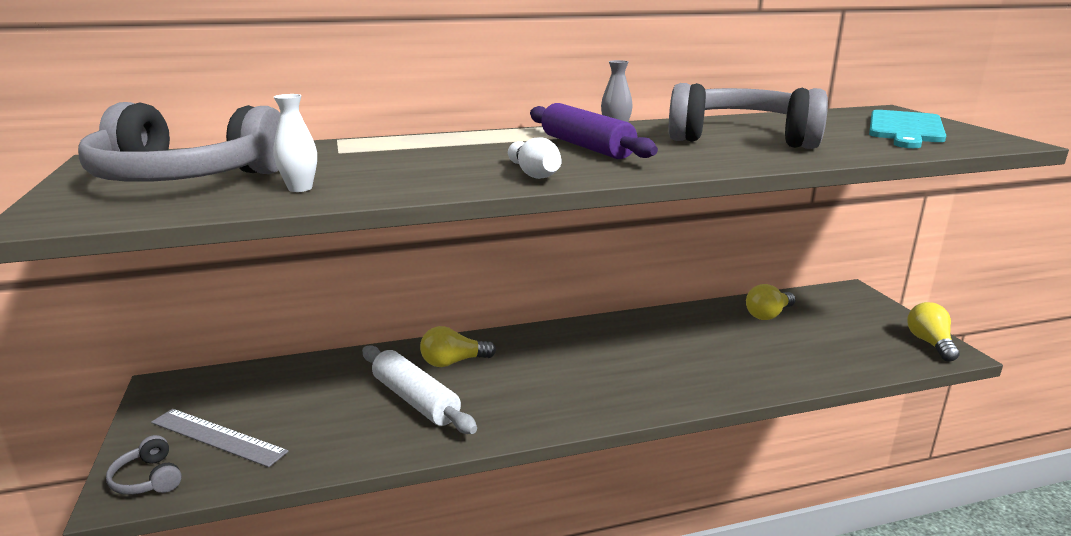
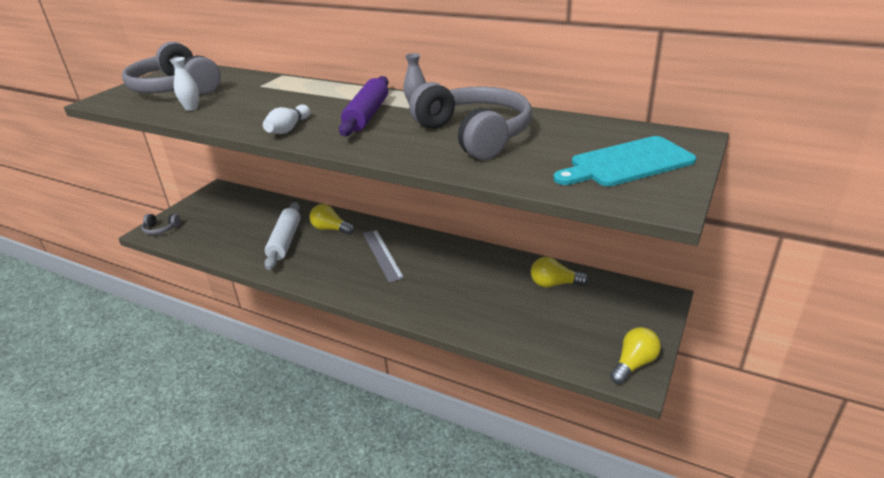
camera: 45 degrees right, 10 degrees up
grey headphones [106,435,182,495] -> grey headphones turned 90 degrees counterclockwise [141,214,181,235]
grey ruler [151,409,289,467] -> grey ruler moved to [363,230,404,283]

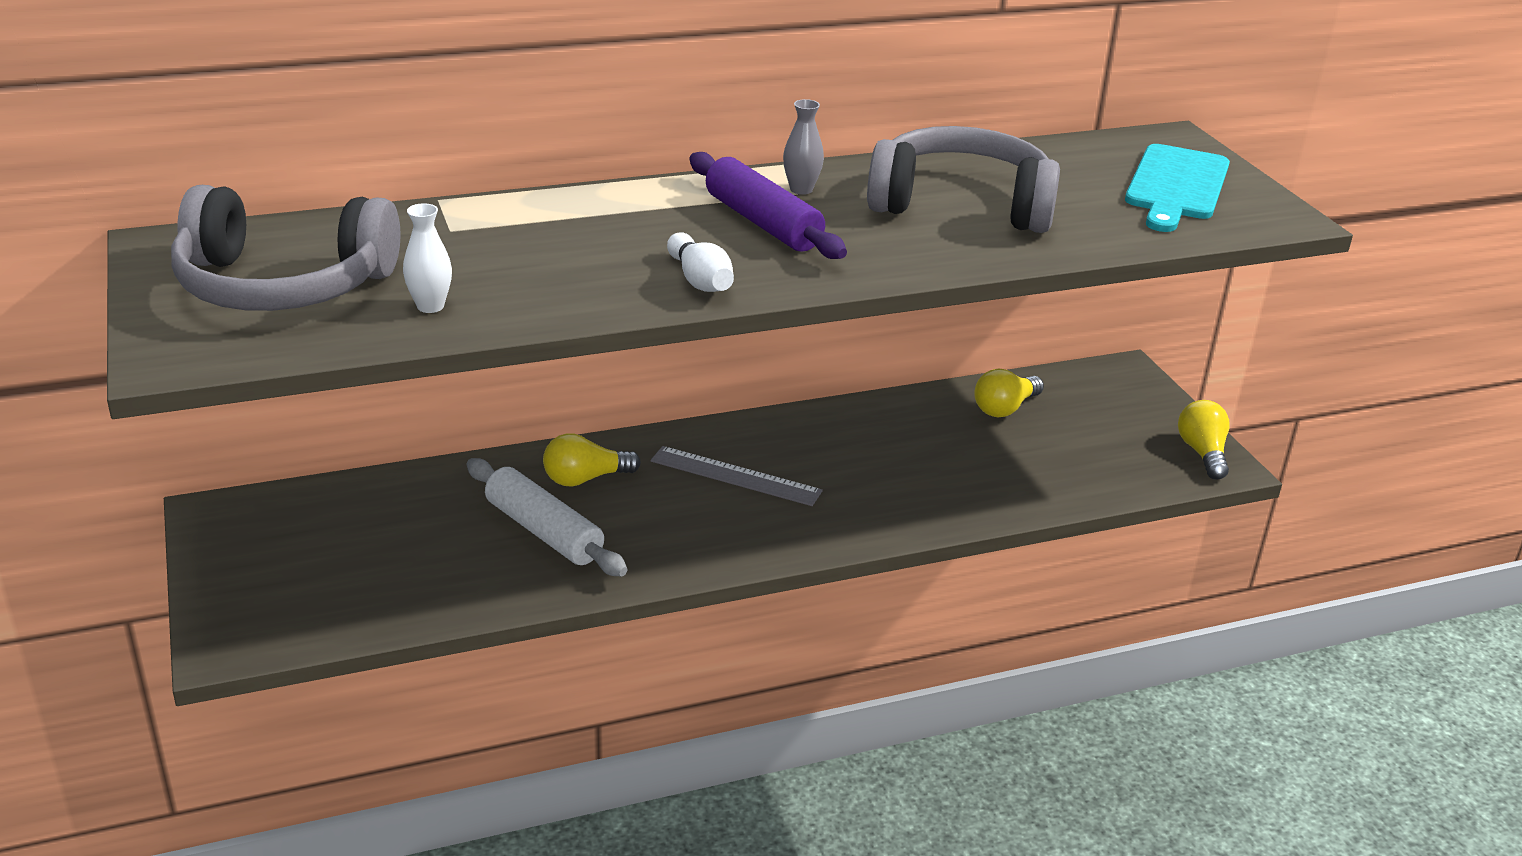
camera: 50 degrees left, 0 degrees up
grey headphones [141,214,181,235] -> none

